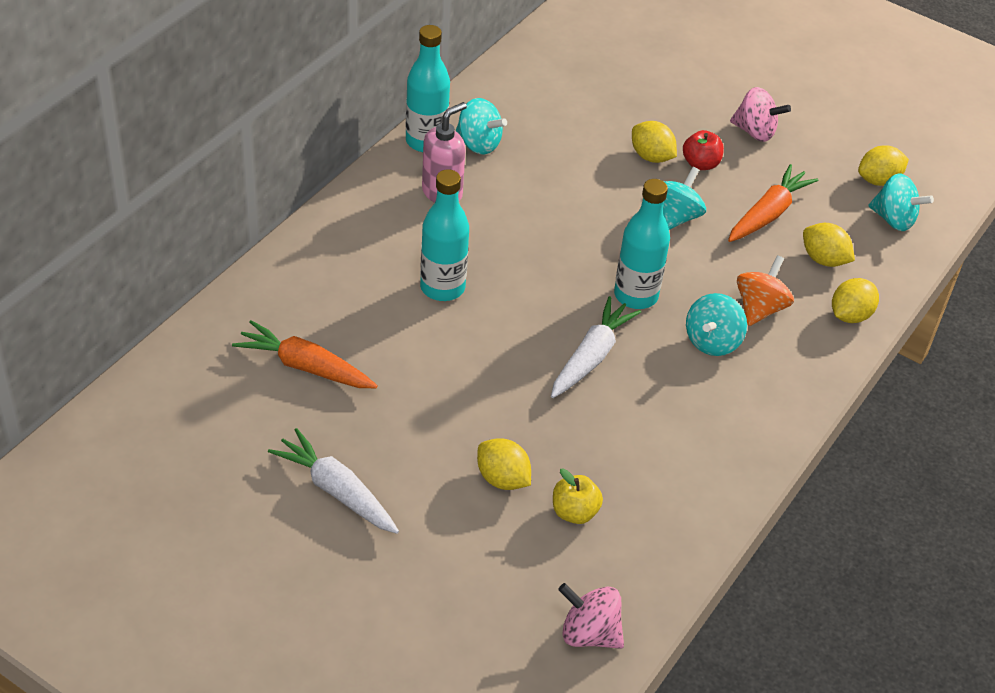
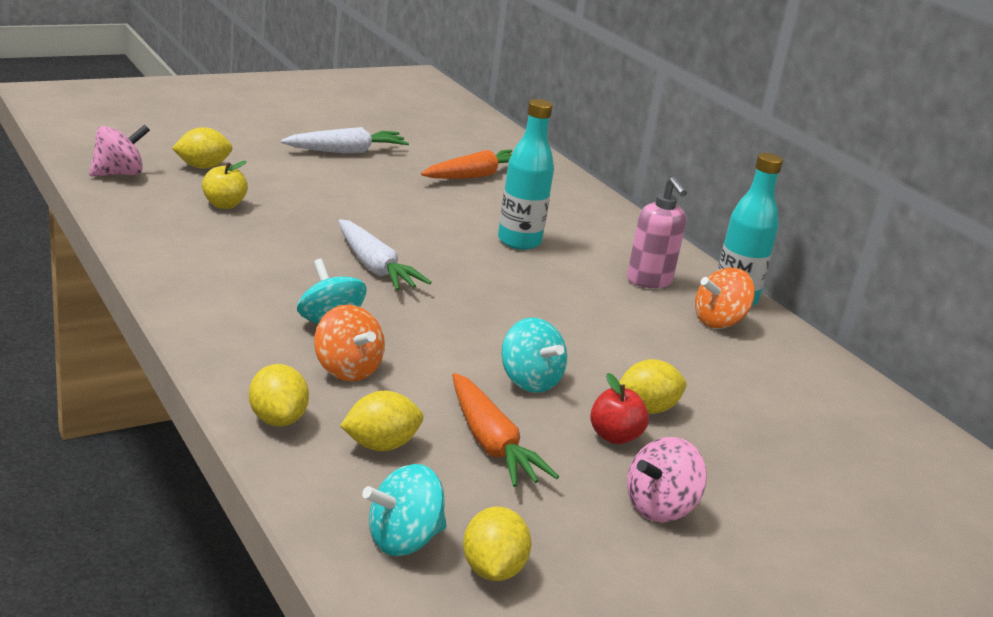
camera: 115 degrees right, 20 degrees down
turquoise spinning top [456,98,507,154] -> orange spinning top [695,268,755,328]
yellow lemon [477,438,531,490] -> yellow lemon moved to [172,127,232,169]
turquoise bottle [614,179,670,309] -> none

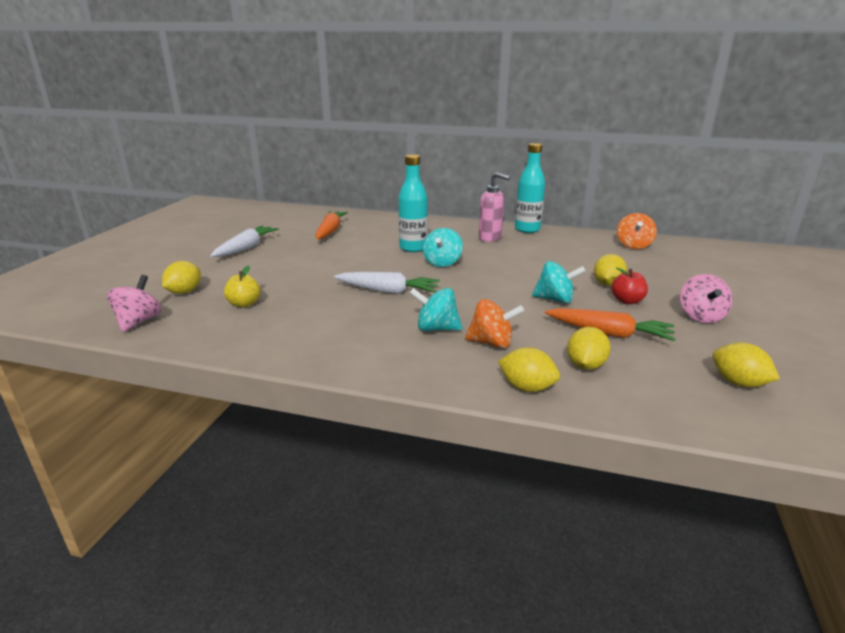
camera: 40 degrees left, 0 degrees up
turquoise spinning top [362,464,447,556] -> turquoise spinning top moved to [423,228,463,267]
orange spinning top [695,268,755,328] -> orange spinning top moved to [617,213,657,249]

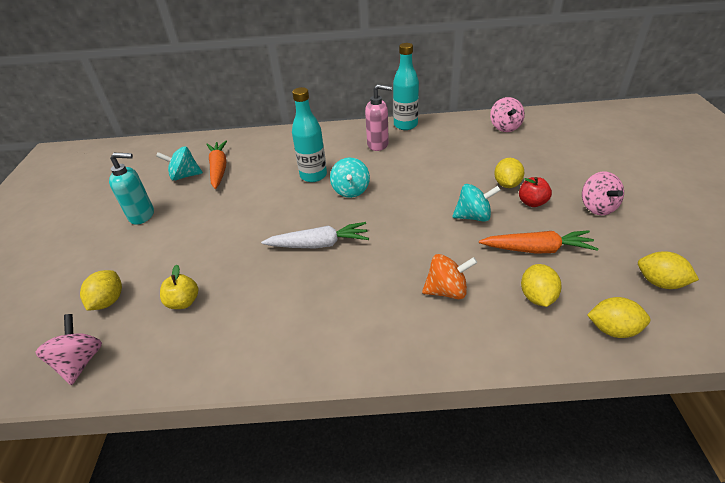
camera: 15 degrees left, 15 degrees up
white carrot [210,226,279,257] -> turquoise soap dispenser [109,153,154,225]
turquoise spinning top [409,288,462,331] -> turquoise spinning top moved to [156,146,203,181]
yellow lemon [498,347,560,392] -> yellow lemon moved to [587,297,650,338]
orange spinning top [617,213,657,249] -> pink spinning top [490,97,525,132]

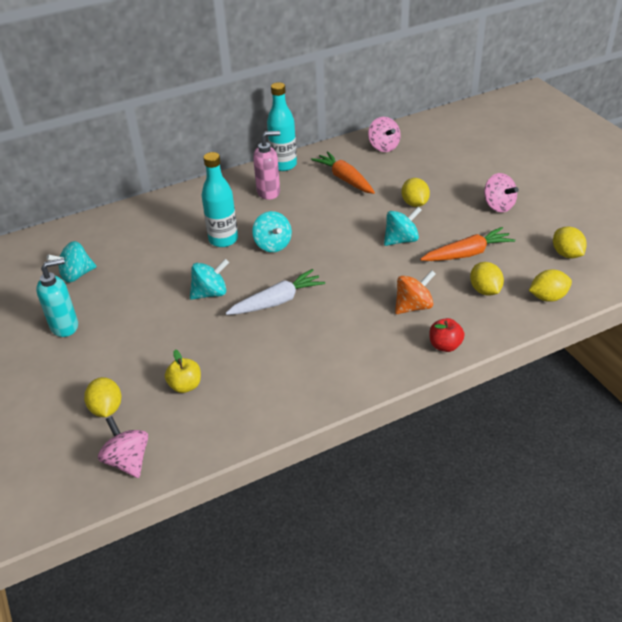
camera: 25 degrees left, 0 degrees up
orange carrot [206,140,227,189] -> orange carrot moved to [311,152,375,194]
red apple [519,177,552,207] -> red apple moved to [429,318,465,352]
yellow lemon [638,251,699,289] -> yellow lemon turned 60 degrees clockwise [553,227,587,258]
none -> turquoise spinning top [190,259,229,300]

